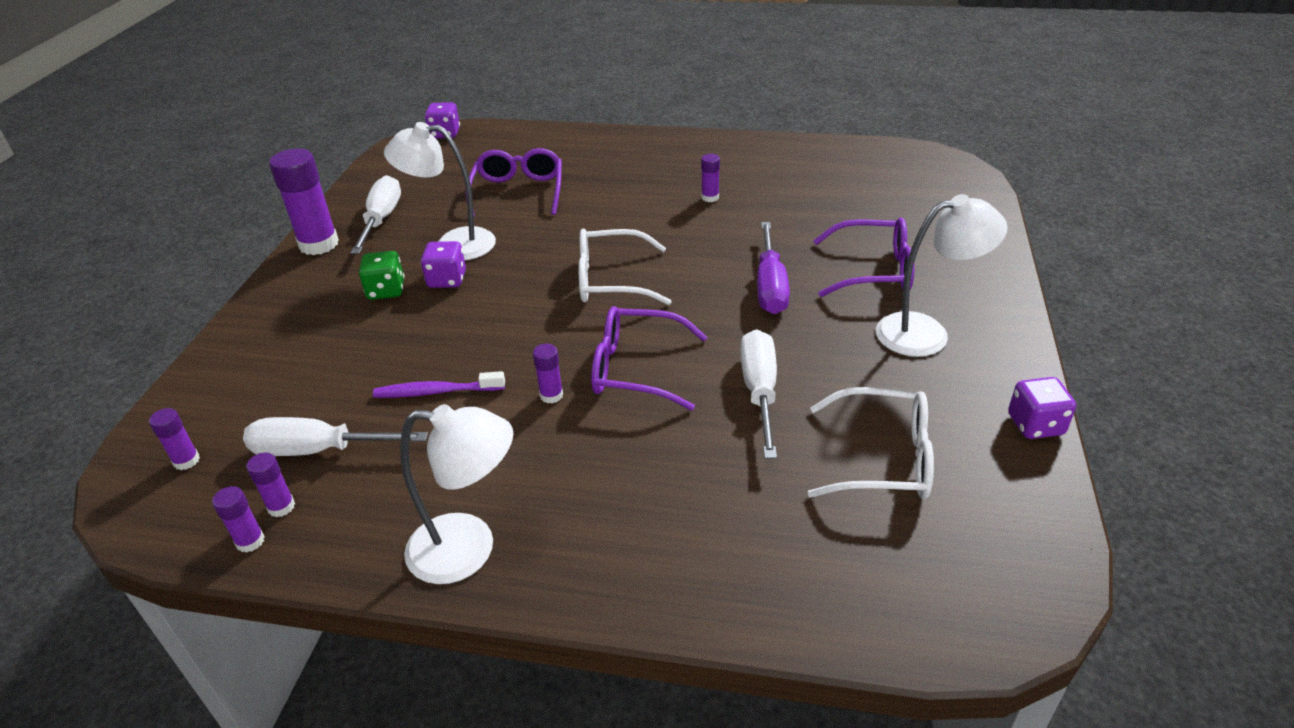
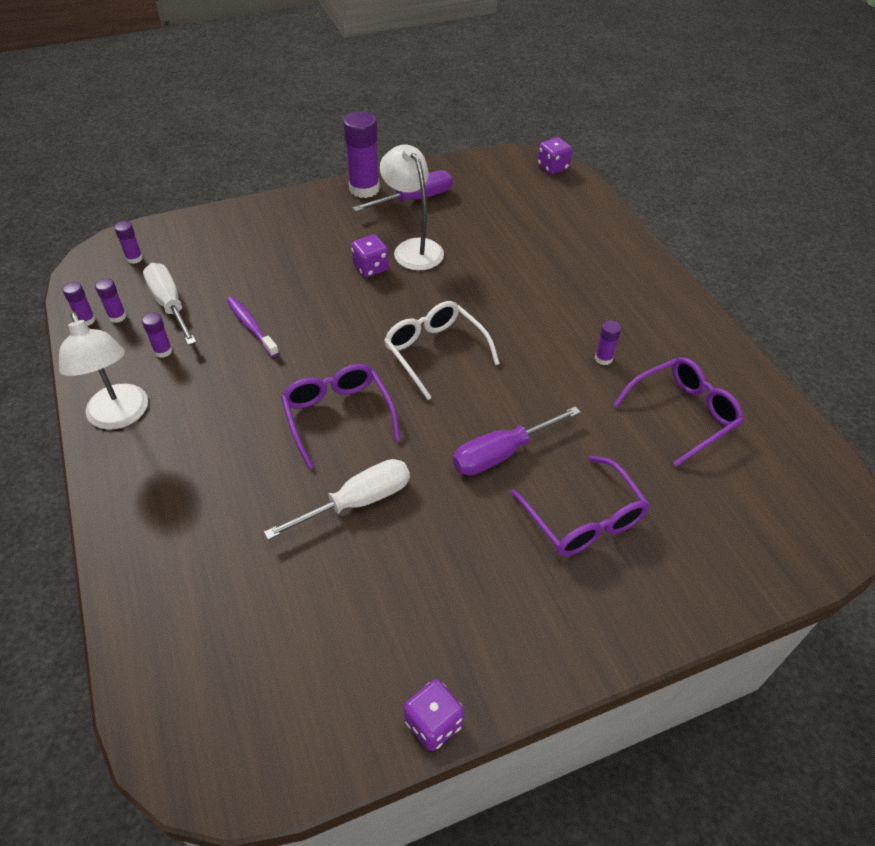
camera: 55 degrees right, 10 degrees up
white screwdriver [351,175,401,254] -> purple screwdriver [353,170,452,212]
green dice [359,251,405,300] -> none
purple glasses [466,148,562,216] -> purple glasses moved to [613,357,744,467]
purple glue stick [533,344,563,403] -> purple glue stick moved to [142,313,172,358]
white glasses [808,387,934,499] -> none
white lamp [876,194,1008,357] -> none

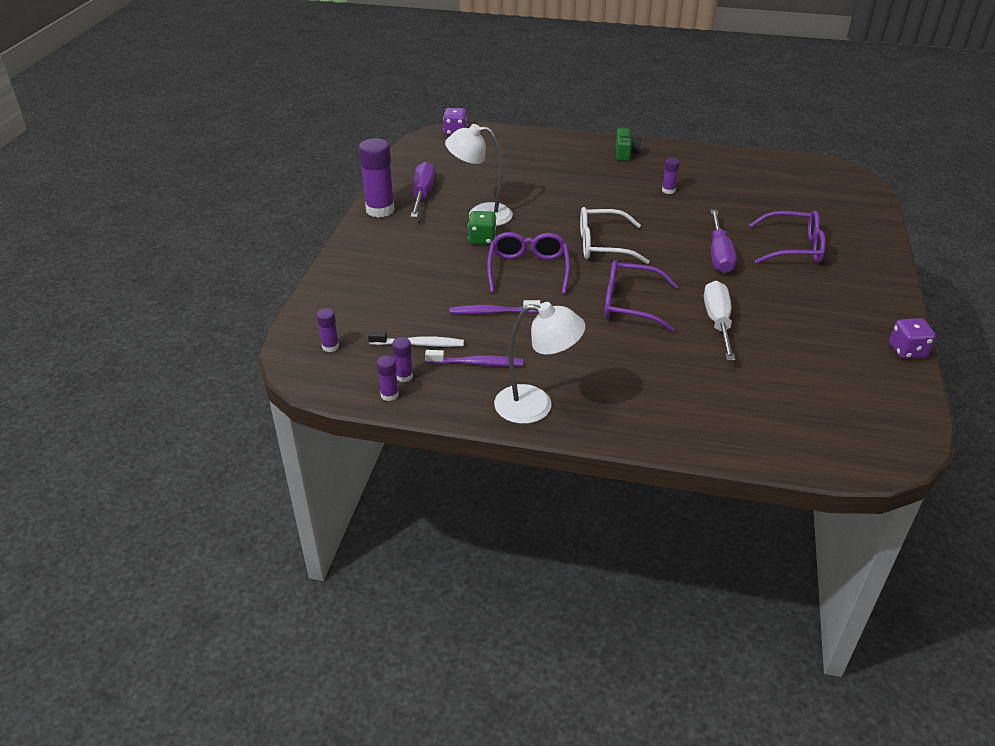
camera: 55 degrees left, 10 degrees down
purple glue stick [142,313,172,358] -> purple toothbrush [425,350,523,367]
white screwdriver [143,263,196,345] -> white toothbrush [368,331,464,347]
purple dice [351,235,389,277] -> green dice [468,211,496,245]
purple glasses [613,357,744,467] -> purple glasses moved to [487,232,570,294]
none -> green camera [616,128,641,161]

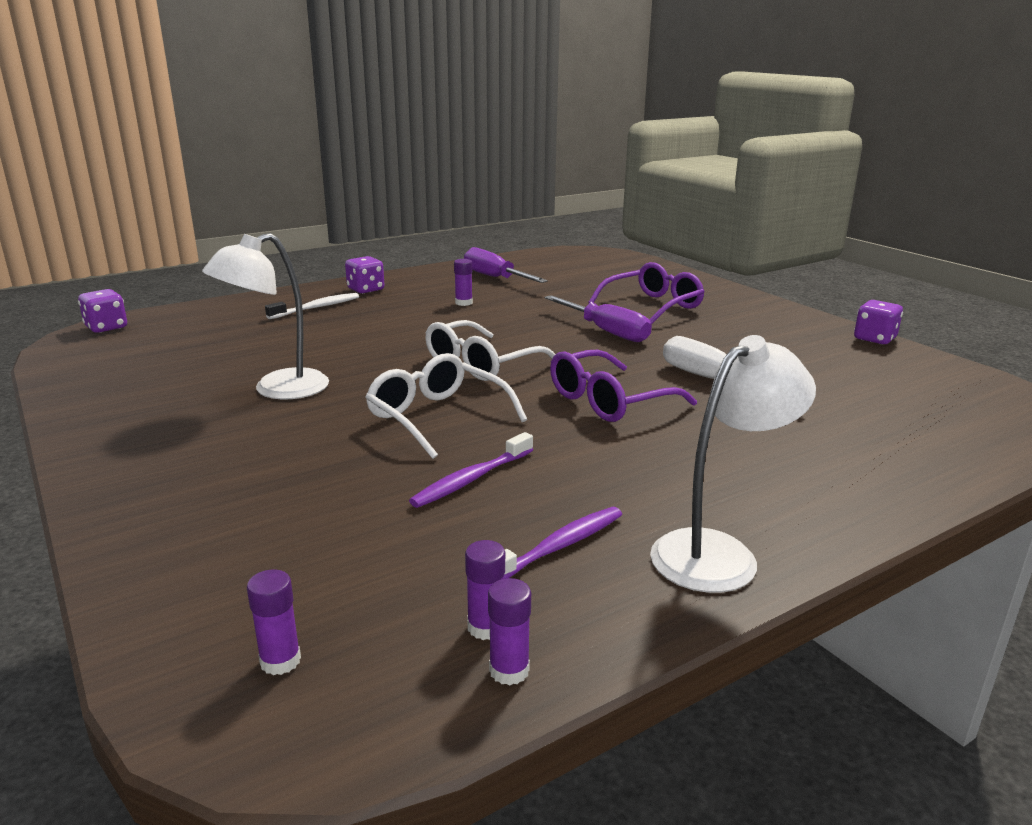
camera: 45 degrees left, 15 degrees down
purple glue stick [359,138,395,218] -> none
white toothbrush [368,331,464,347] -> white toothbrush moved to [265,293,359,319]
purple screwdriver [411,162,435,218] -> purple screwdriver moved to [464,247,548,283]
green dice [468,211,496,245] -> none
purple glasses [487,232,570,294] -> white glasses [365,353,527,459]
green camera [616,128,641,161] -> purple dice [345,256,384,294]

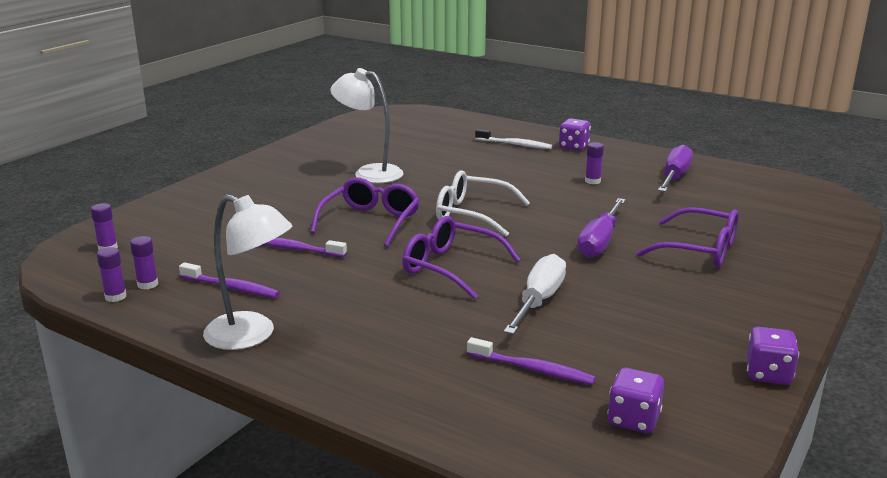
camera: 65 degrees right, 0 degrees up
purple dice [78,289,127,333] -> purple dice moved to [607,368,664,433]
white glasses [365,353,527,459] -> purple glasses [310,178,420,247]
none -> purple toothbrush [467,337,596,385]

